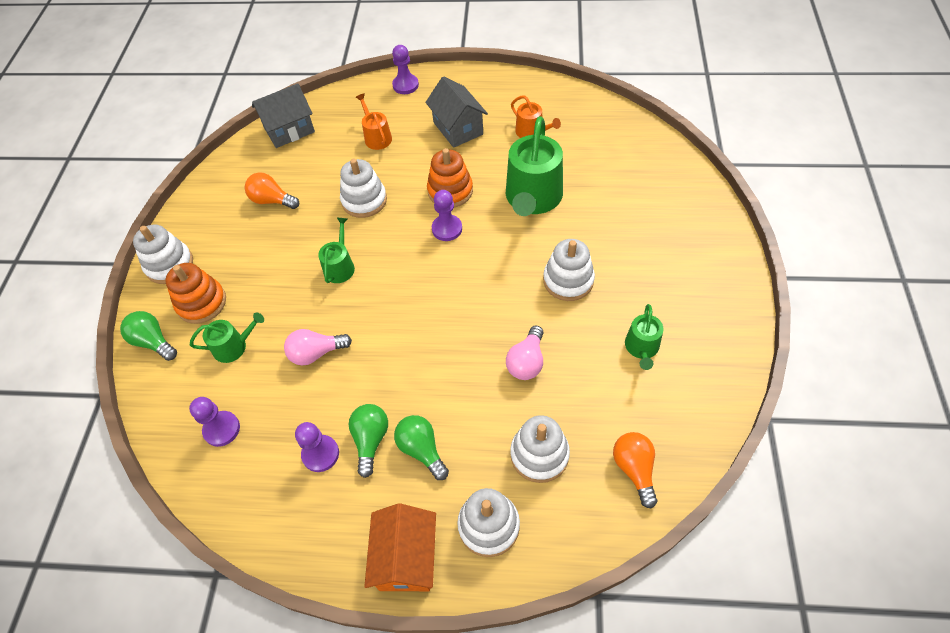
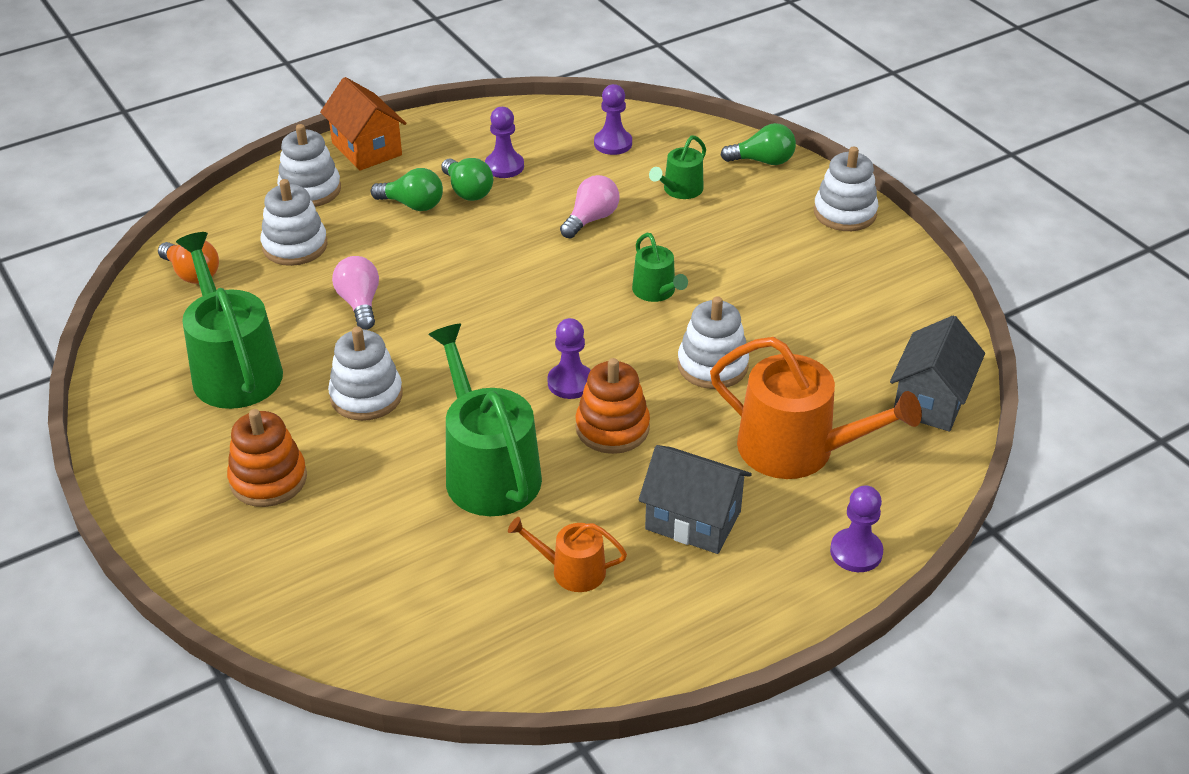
camera: 140 degrees right, 15 degrees down
orange stacking toy [165,263,226,324] -> orange stacking toy moved to [227,409,307,507]
orange light bulb [244,172,299,209] -> none
orange watering can [355,93,392,150] -> orange watering can [710,337,922,479], size x1.95
green watering can [625,304,664,370] -> green watering can [176,232,283,409], size x1.95

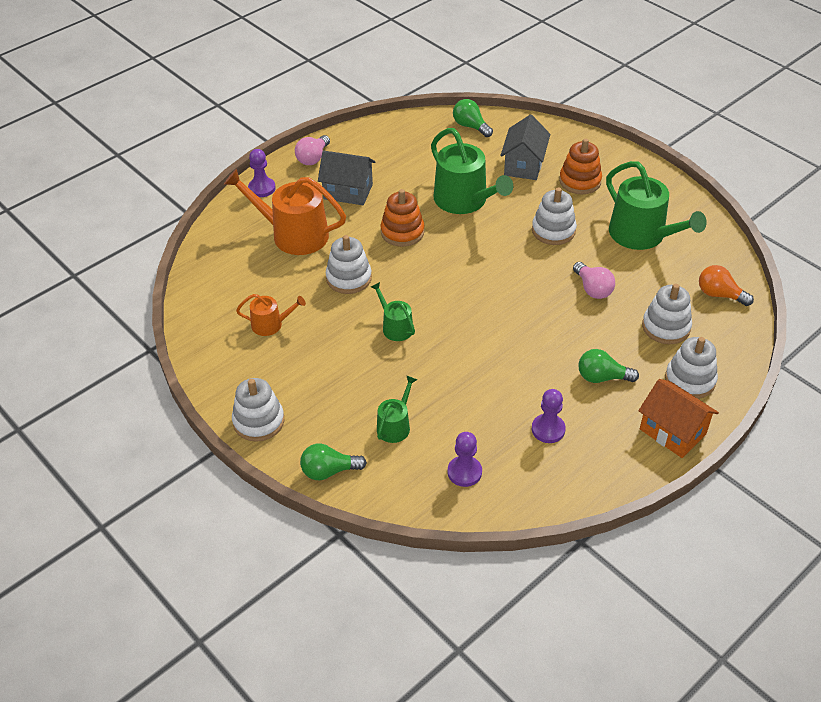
camera: 170 degrees right, 5 degrees up
green light bulb [441,158,493,201] -> green light bulb moved to [453,99,493,137]
orange watering can [508,517,627,592] -> orange watering can moved to [236,294,306,336]
purple pawn [547,318,591,399] -> none
pink light bulb [560,175,619,238] -> pink light bulb moved to [295,135,330,165]
grey house [890,316,985,432] -> grey house moved to [500,114,550,180]

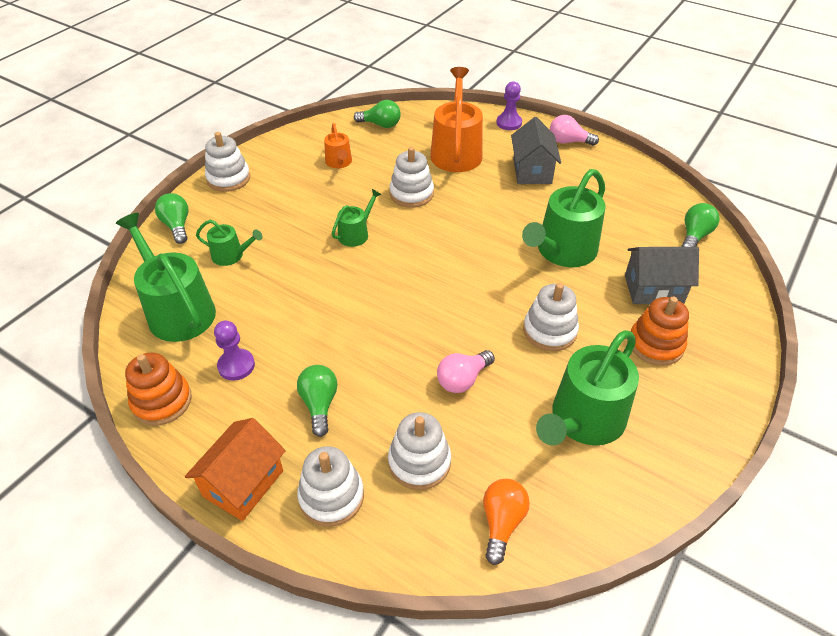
camera: 75 degrees right, 0 degrees up
orange stacking toy [381,189,424,247] -> orange stacking toy moved to [125,353,192,426]
purple pawn [448,432,482,487] -> green watering can [116,213,216,342]
none -> green light bulb [354,100,401,128]

